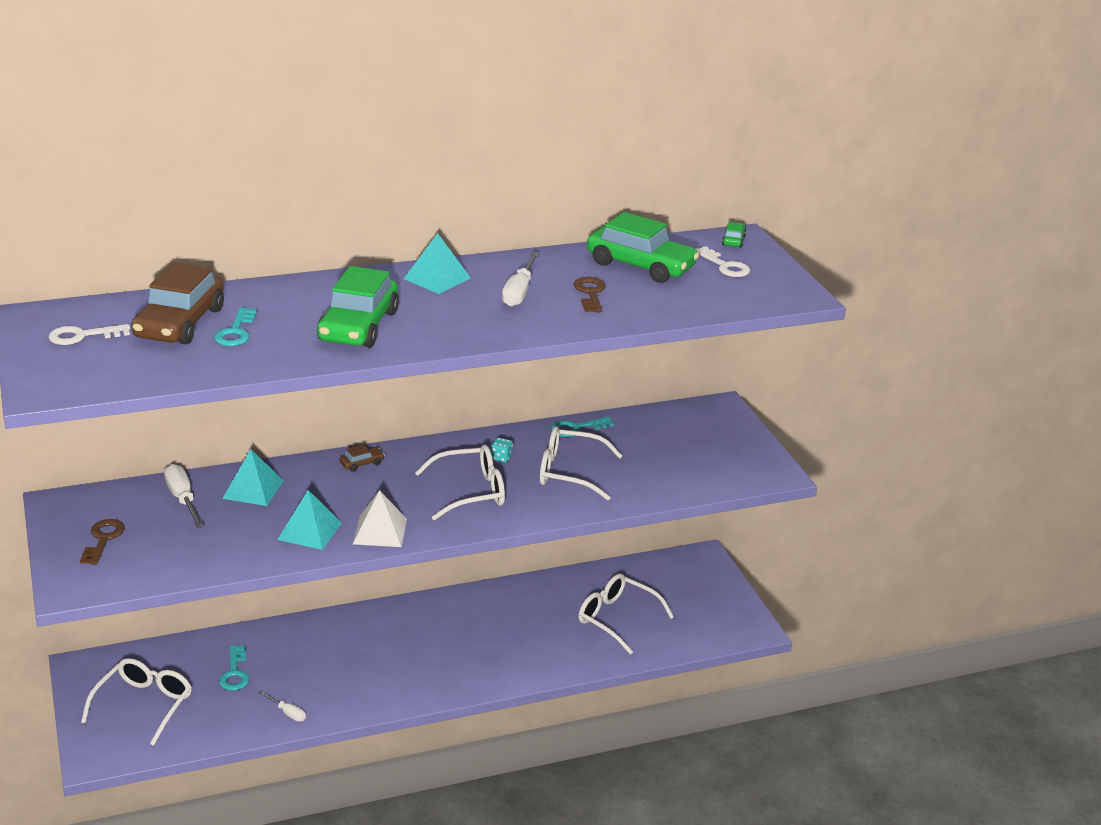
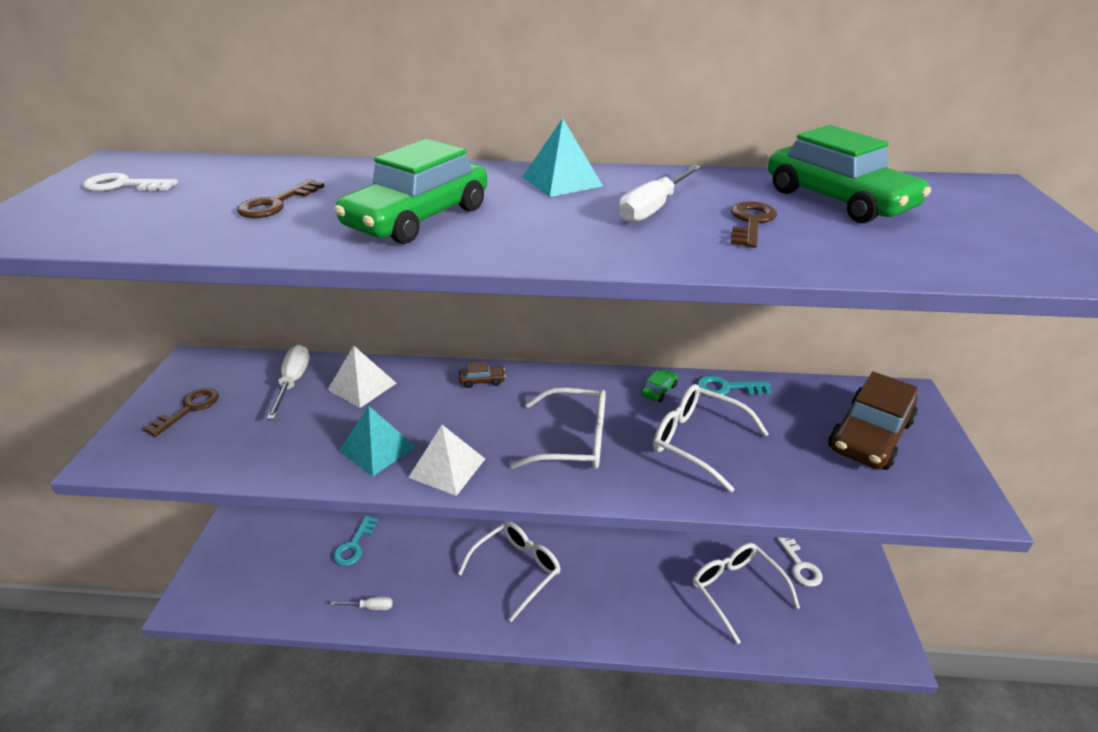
camera: 25 degrees right, 5 degrees up
white glasses [81,658,192,746] -> white glasses moved to [458,521,560,622]
brown car [131,263,224,344] -> brown car moved to [828,372,918,470]
turquoise key [214,307,257,346] -> brown key [237,179,325,218]
turquoise pyramid [222,449,284,506] -> white pyramid [328,346,396,408]
white screwdriver [258,691,306,722] -> white screwdriver turned 60 degrees counterclockwise [331,597,393,610]
turquoise dice [491,437,513,463] -> none
white key [696,246,750,277] -> white key moved to [776,537,823,587]
green car [722,222,746,248] -> green car moved to [641,369,678,402]

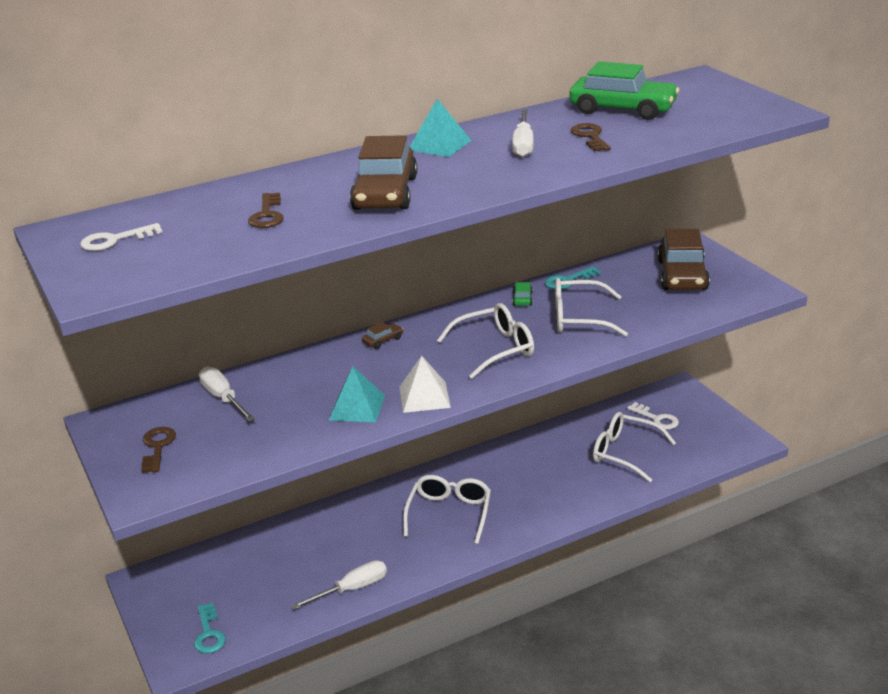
camera: 30 degrees left, 5 degrees down
white pyramid [328,346,396,408] -> none
white screwdriver [331,597,393,610] -> white screwdriver [291,560,387,610], size x1.72
turquoise key [333,516,378,566] -> turquoise key moved to [194,603,226,654]
green car [334,139,488,244] -> brown car [350,135,418,210]

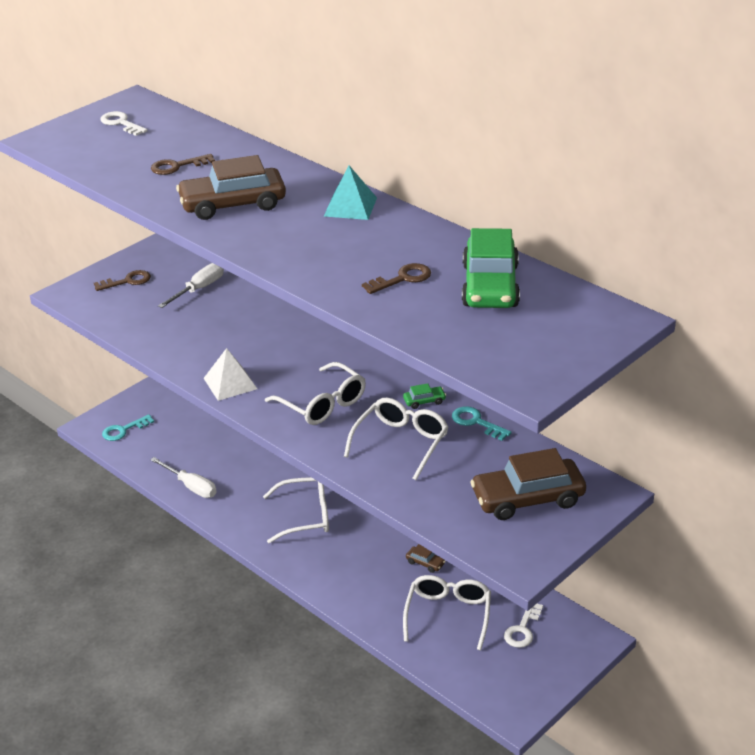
camera: 70 degrees right, 5 degrees up
turquoise pyramid [329,366,385,422] -> none
brown car [362,322,403,349] -> brown car moved to [406,544,445,573]
white screwdriver [512,110,534,157] -> none
white glasses [555,278,628,337] -> white glasses turned 45 degrees clockwise [344,398,449,480]

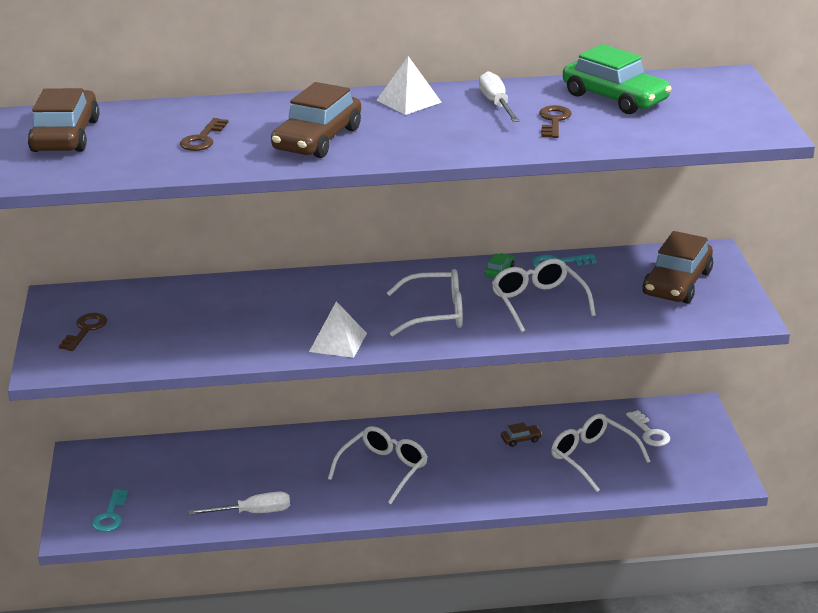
camera: 50 degrees left, 5 degrees down
white key [100,111,148,136] -> brown car [28,88,100,152]
white screwdriver [158,263,224,308] -> white screwdriver moved to [479,71,520,122]
turquoise pyramid [324,165,377,220] -> white pyramid [377,56,442,115]

